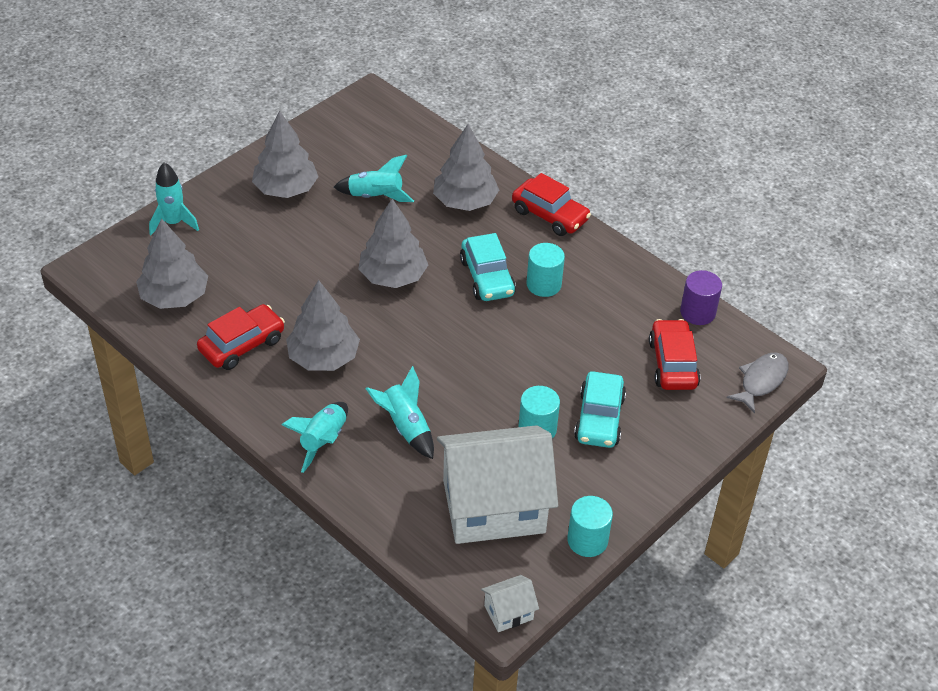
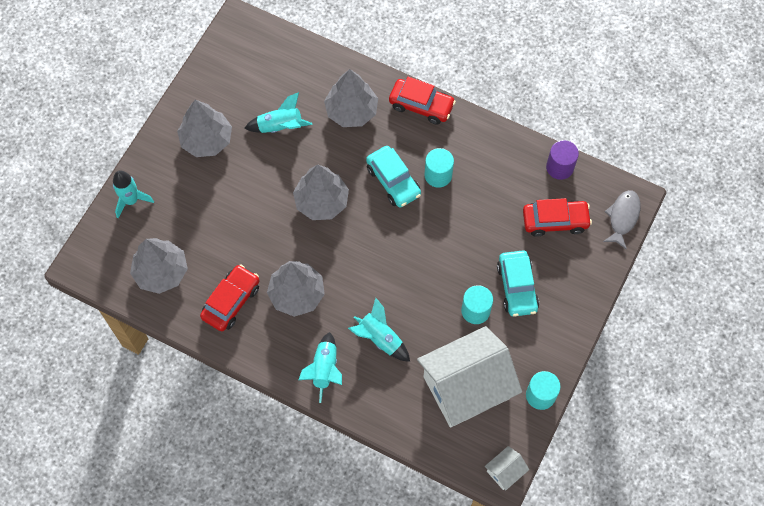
camera: 15 degrees left, 20 degrees up
red car [649,319,700,390] -> red car turned 105 degrees clockwise [523,198,592,237]

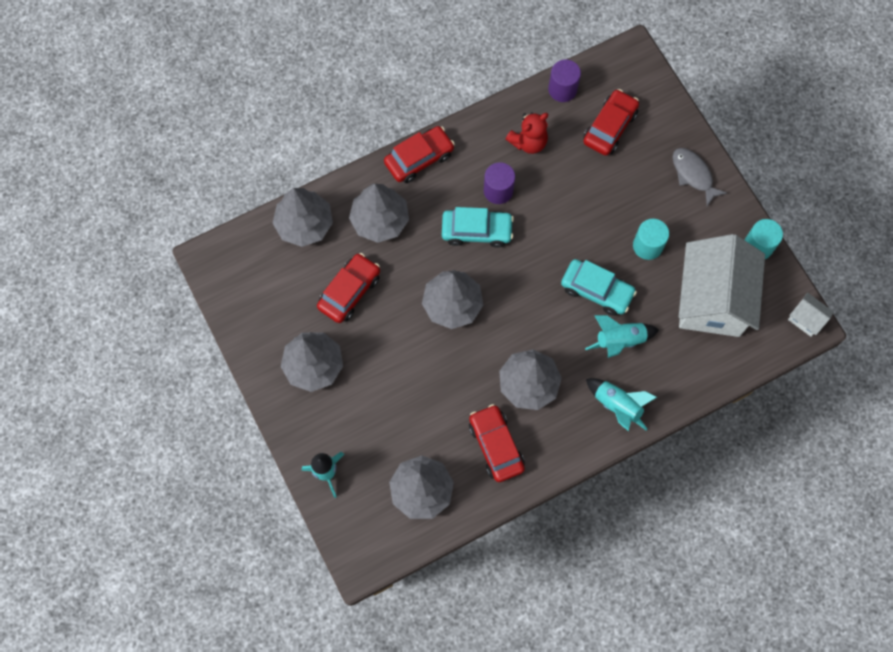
camera: 55 degrees left, 5 degrees up
turquoise rocket [245,92,312,133] -> red car [317,253,380,323]
turquoise cylinder [424,148,454,188] -> purple cylinder [484,162,515,204]
white house [485,446,529,490] -> white house turned 45 degrees counterclockwise [788,292,834,337]
turquoise car [497,250,539,317] -> turquoise car moved to [561,259,637,316]
grey fish [603,190,640,250] -> grey fish moved to [672,148,727,206]
none -> grey tree [273,188,333,247]
none -> red teddy bear [506,112,548,154]

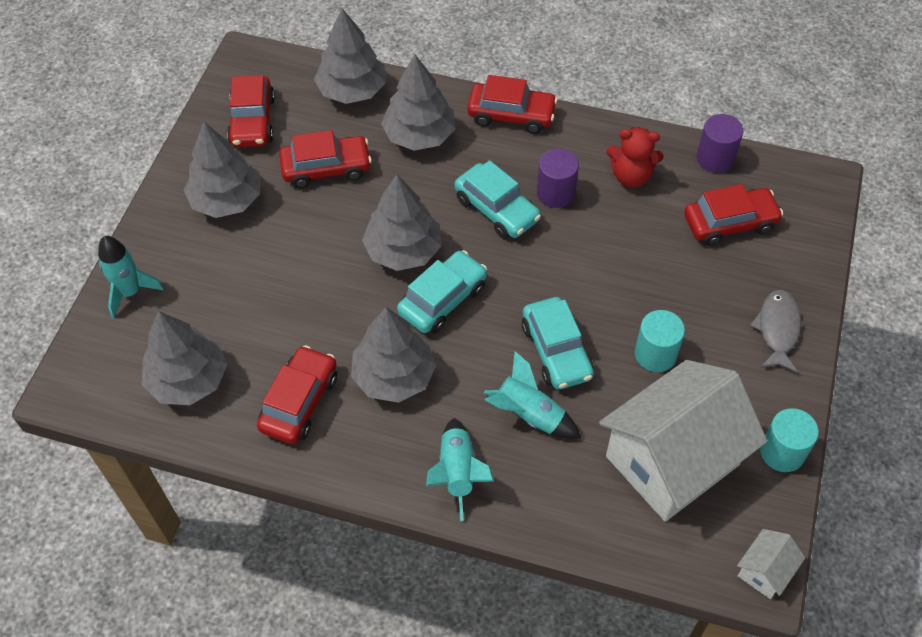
camera: 45 degrees right, 15 degrees down
white house [788,292,834,337] -> white house turned 45 degrees clockwise [737,529,805,599]
none -> red car [227,75,275,147]
none -> turquoise car [397,250,487,333]

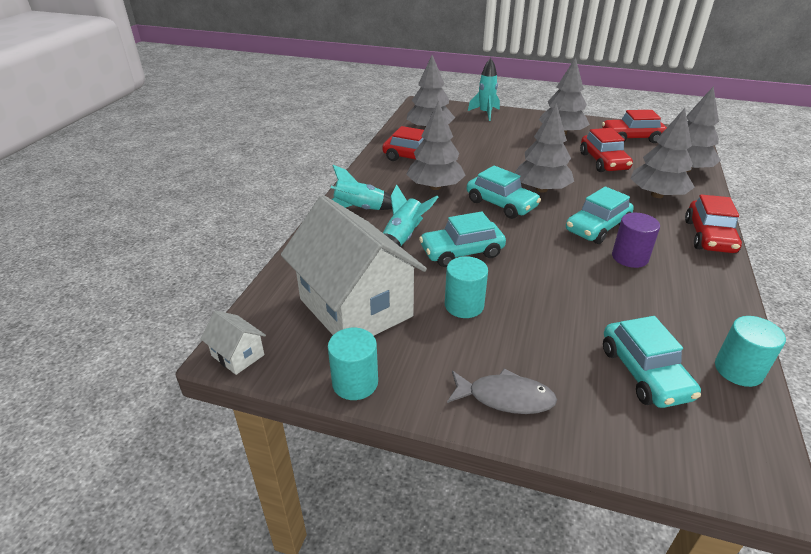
camera: 90 degrees right, 20 degrees down
red teddy bear [606,127,664,187] -> none
red car [684,184,783,246] -> turquoise car [603,316,701,408]
purple cylinder [697,114,743,173] -> turquoise cylinder [715,316,786,387]

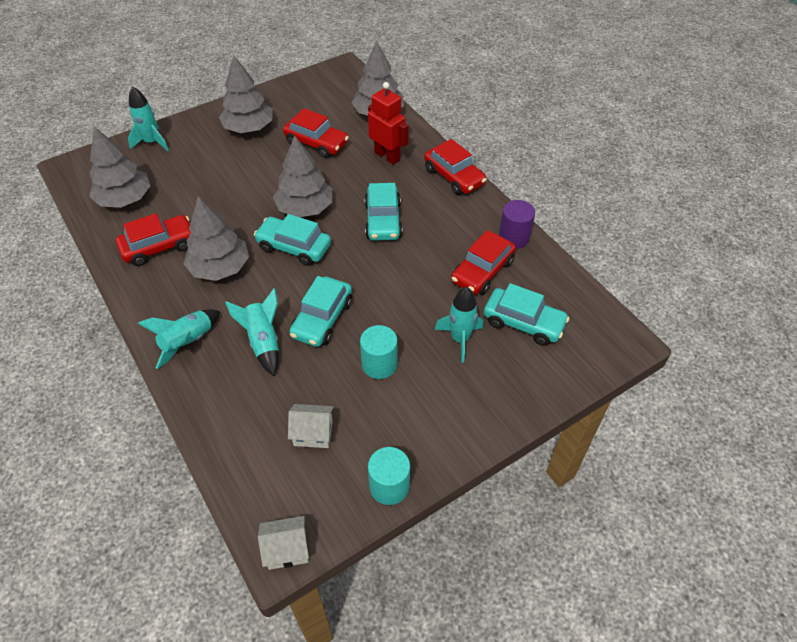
camera: 50 degrees left, 15 degrees up
white house [281,195,427,336] -> white house [288,404,334,448], size x0.41
grey fish [447,368,557,414] -> none
turquoise car [467,166,541,219] -> turquoise car turned 150 degrees counterclockwise [254,214,331,266]
red car [602,110,667,143] -> red car moved to [451,230,516,295]
purple cylinder [612,213,660,268] -> purple cylinder moved to [499,200,535,249]
grey tree [630,108,695,198] -> red robot [368,82,409,165]
turquoise cylinder [715,316,786,387] -> none
none -> turquoise rocket [435,287,484,363]

